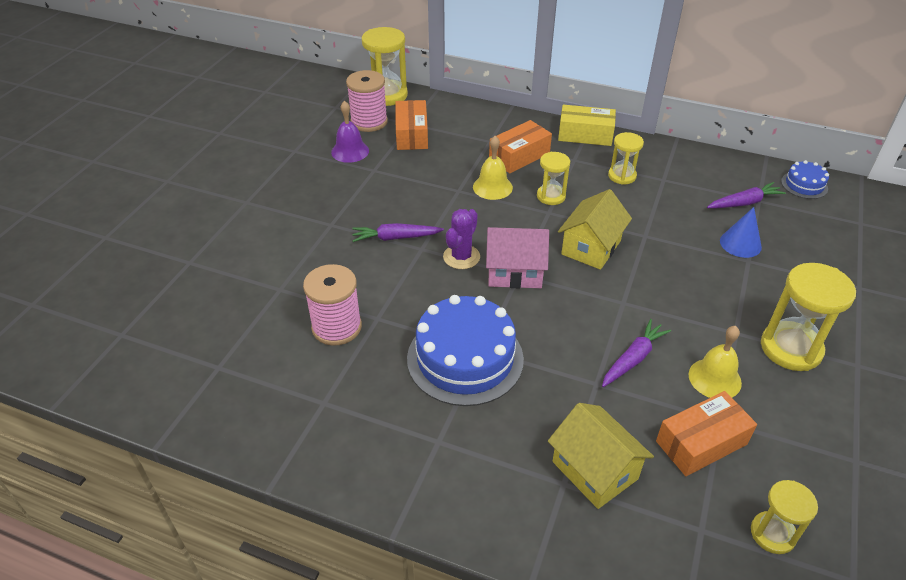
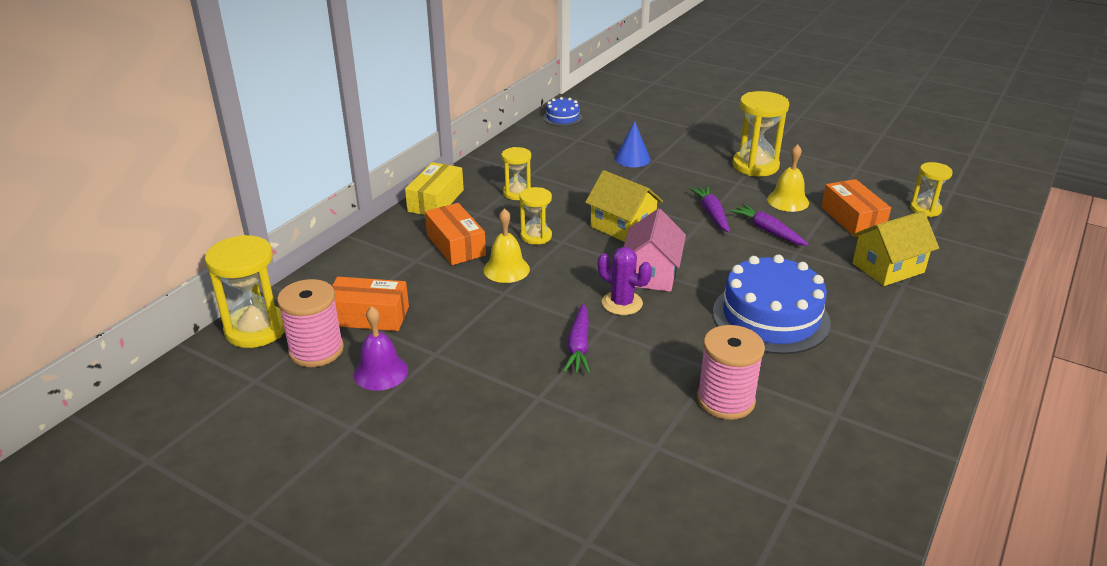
camera: 80 degrees left, 10 degrees down
purple carrot [707,182,786,208] -> purple carrot moved to [689,186,730,233]

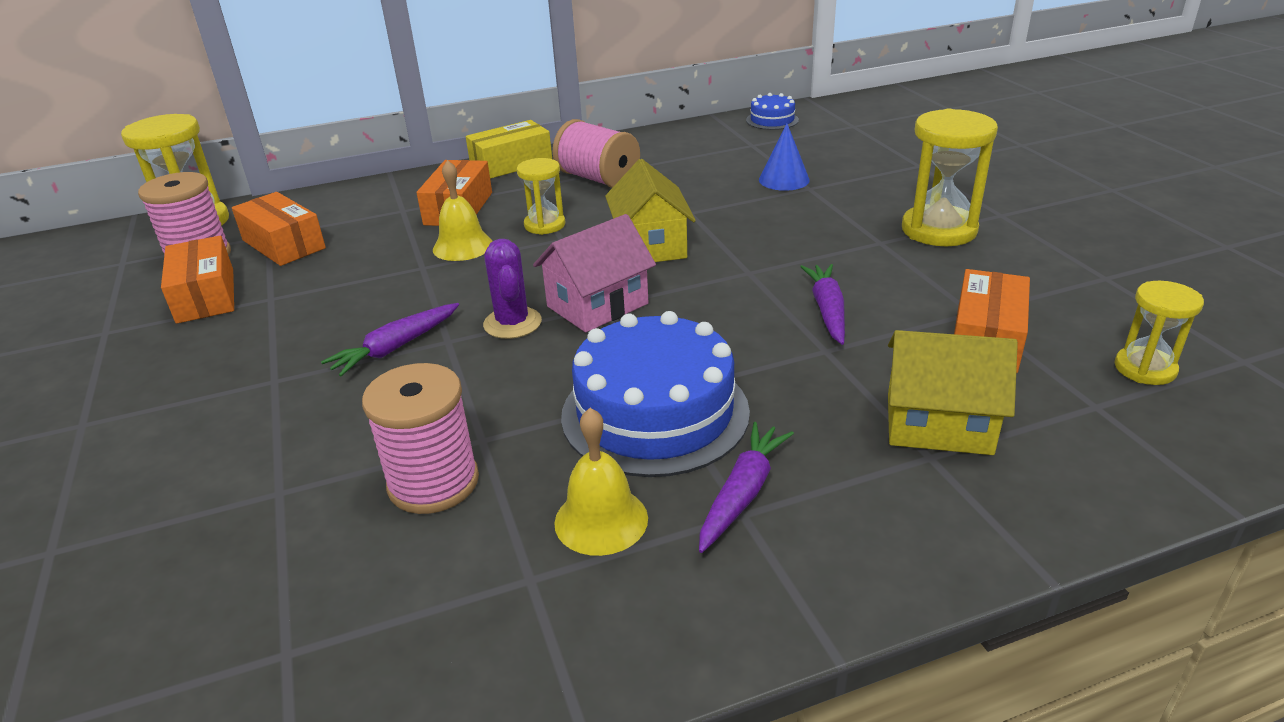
camera: 40 degrees right, 0 degrees up
purple bell [354,306,408,391] -> orange box [161,236,234,324]
yellow hourglass [502,147,531,200] -> pink spool [553,119,640,188]
purple carrot [689,186,730,233] -> purple carrot moved to [699,422,794,553]
yellow bell [767,144,809,212] -> yellow bell moved to [554,408,648,556]

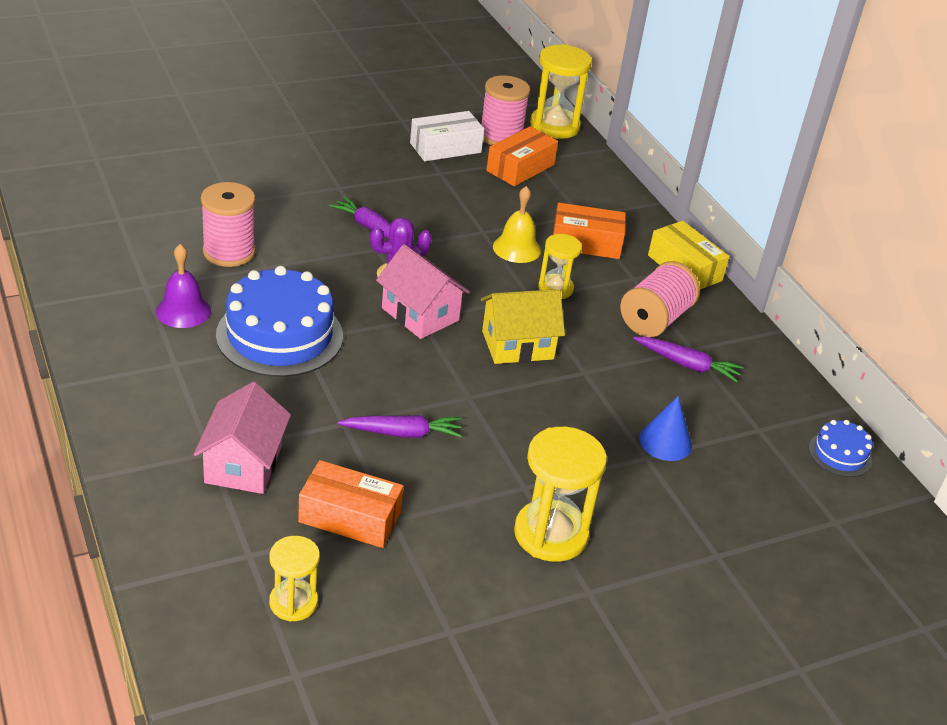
camera: 80 degrees right, 5 degrees up
orange box [161,236,234,324] -> white box [410,111,484,161]
yellow bell [554,408,648,556] -> purple bell [156,244,211,328]
purple carrot [699,422,794,553] -> purple carrot moved to [633,337,744,382]
yellow house [888,330,1018,455] -> pink house [194,382,291,494]

